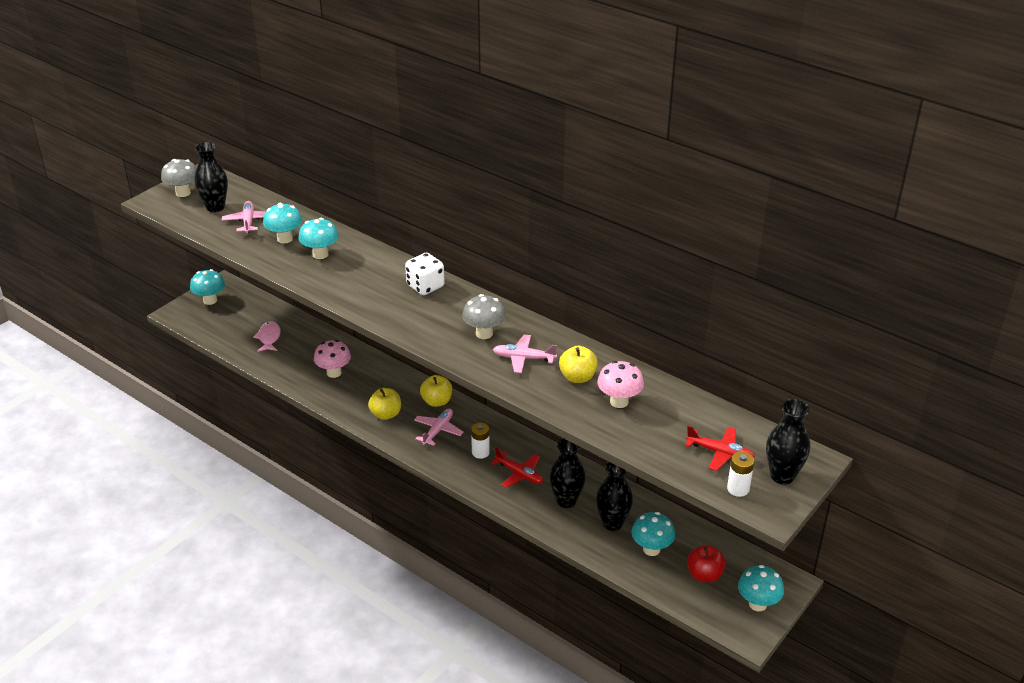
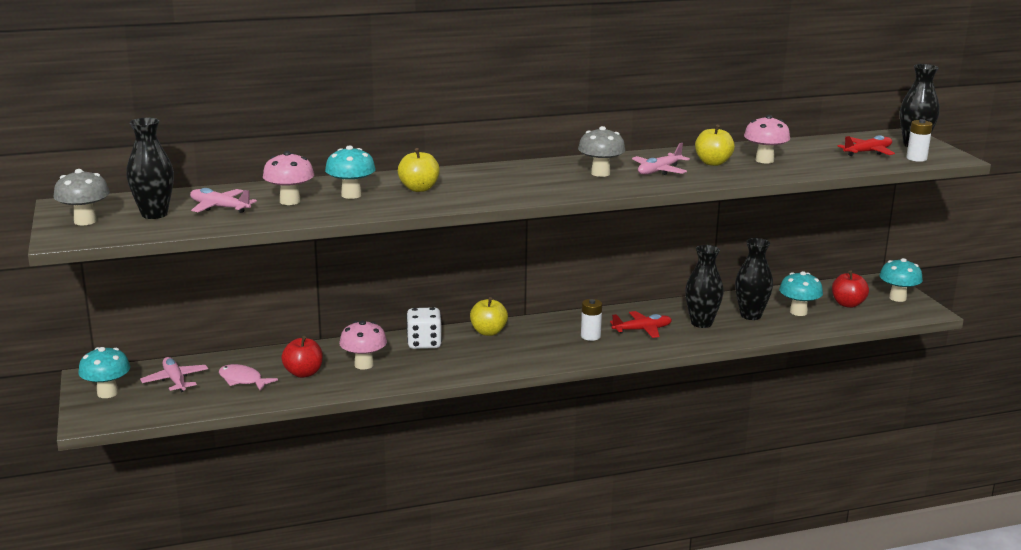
camera: 55 degrees left, 15 degrees down
turquoise mushroom [263,203,302,244] -> pink mushroom [263,151,314,205]
yellow apple [368,388,401,420] -> yellow apple moved to [398,148,440,192]
white dice [405,253,445,295] -> white dice moved to [406,307,442,349]
pink plane [414,408,463,446] -> pink plane moved to [140,357,208,392]
none -> red apple [281,336,323,378]

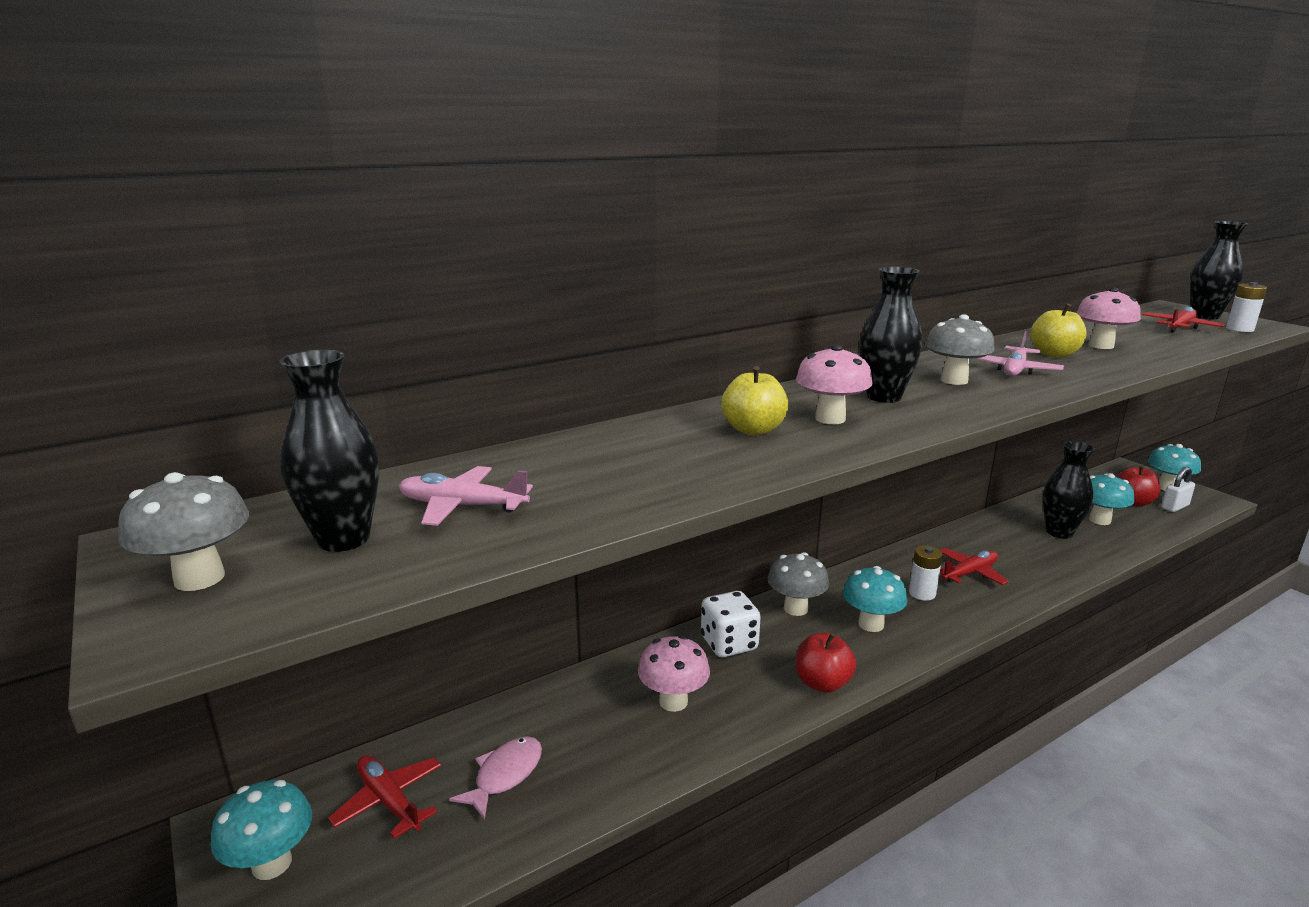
camera: 15 degrees left, 0 degrees up
pink plane [140,357,208,392] -> red plane [328,755,441,839]
pink fish [219,364,278,391] -> pink fish turned 105 degrees clockwise [449,736,542,820]
pink mushroom [263,151,314,205] -> pink mushroom moved to [796,344,872,424]
red apple [281,336,323,378] -> red apple moved to [796,632,856,693]
turquoise mushroom [325,145,376,199] -> turquoise mushroom moved to [843,566,907,632]
yellow apple [470,297,508,336] -> grey mushroom [768,552,829,616]
black vase [685,245,724,328] -> black vase moved to [859,267,922,403]
none -> white padlock [1161,467,1195,512]

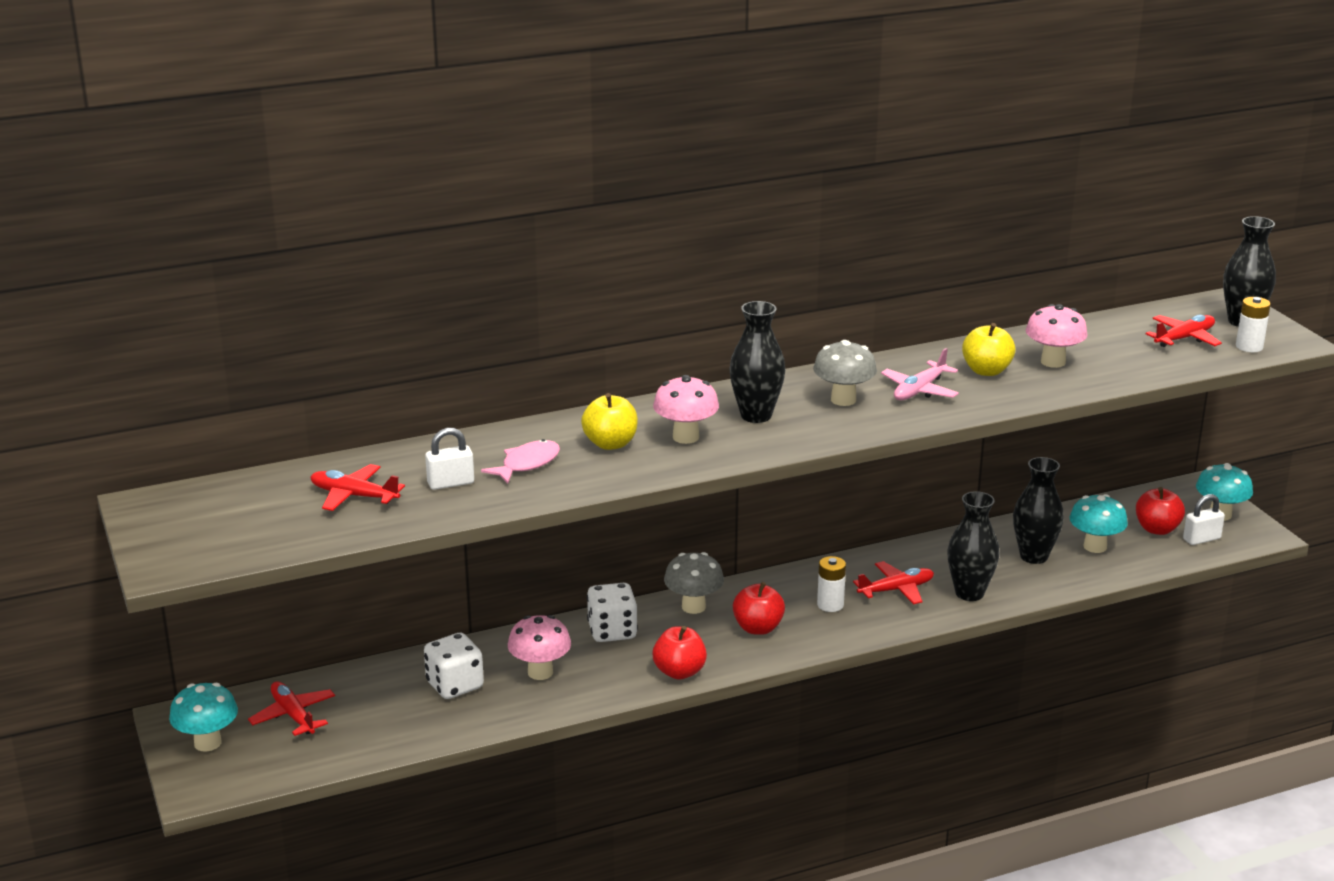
camera: 10 degrees right, 5 degrees up
grey mushroom [118,472,249,591] -> none
black vase [280,350,379,552] -> black vase moved to [947,491,999,601]
pink plane [399,466,533,526] -> red plane [310,464,405,511]
pink fish [449,736,542,820] -> pink fish moved to [481,439,560,484]
turquoise mushroom [843,566,907,632] -> red apple [733,582,785,635]
none -> white dice [424,633,484,699]
none -> white padlock [425,428,474,490]

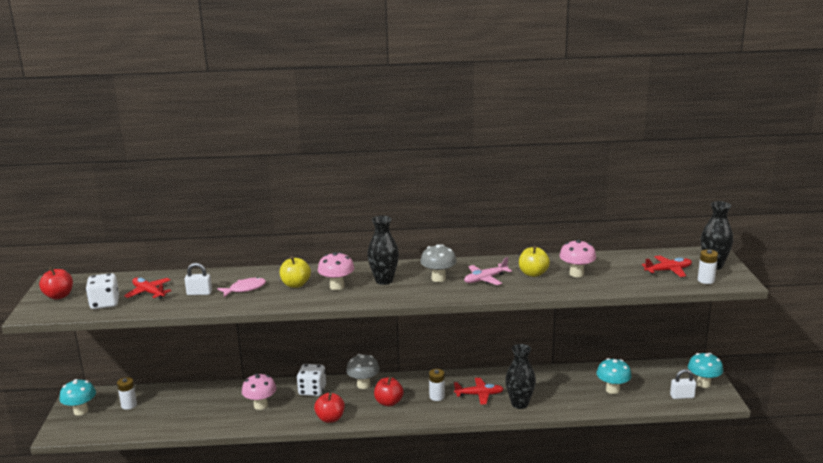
camera: 20 degrees right, 5 degrees down
red plane [248,681,335,736] -> white battery [117,377,137,410]
white dice [424,633,484,699] -> white dice moved to [86,273,119,309]
black vase [1013,457,1064,564] -> none
red apple [1136,487,1185,535] -> red apple moved to [39,267,73,300]

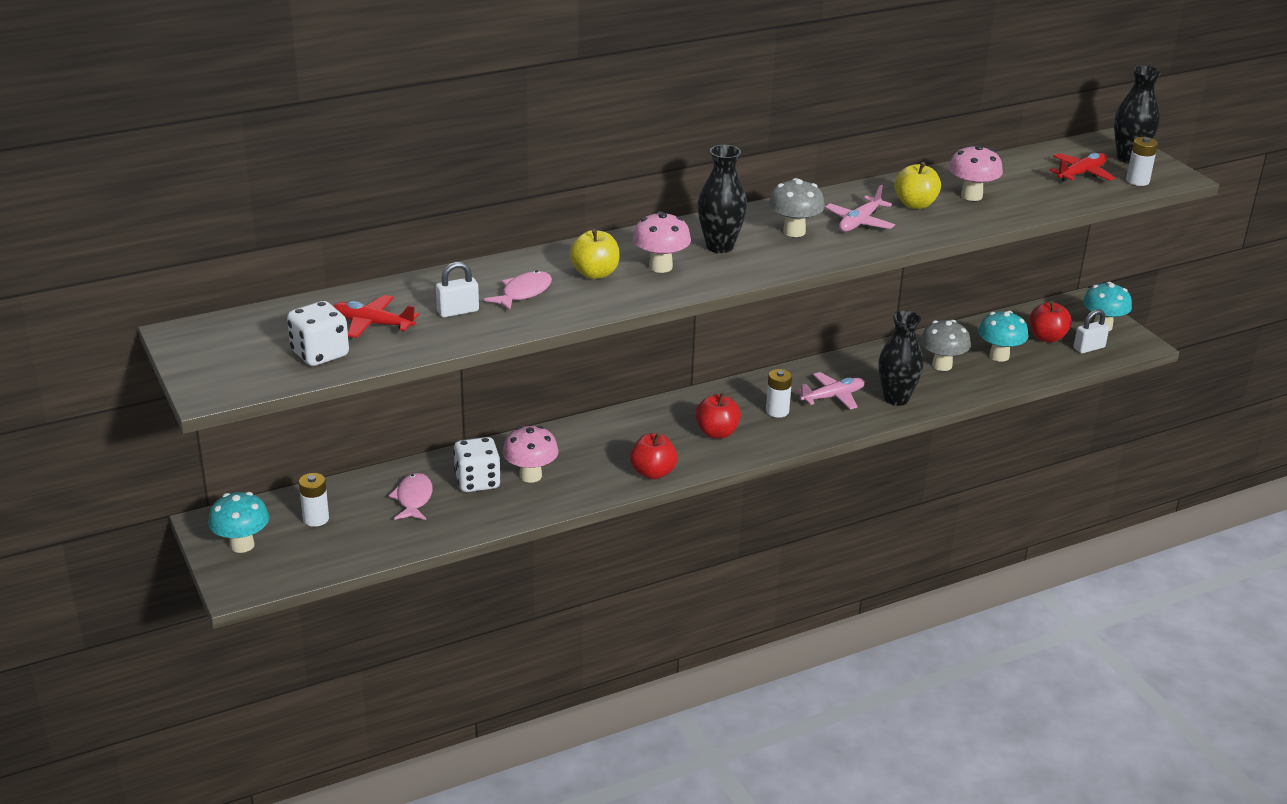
camera: 25 degrees left, 10 degrees up
red apple [39,267,73,300] -> red apple moved to [1029,301,1072,342]
white dice [297,364,326,396] -> white dice moved to [453,437,501,492]
grey mushroom [346,354,380,389] -> grey mushroom moved to [920,320,971,371]
red plane [454,378,504,405] -> pink plane [796,372,865,409]
none -> pink fish [388,473,433,520]

